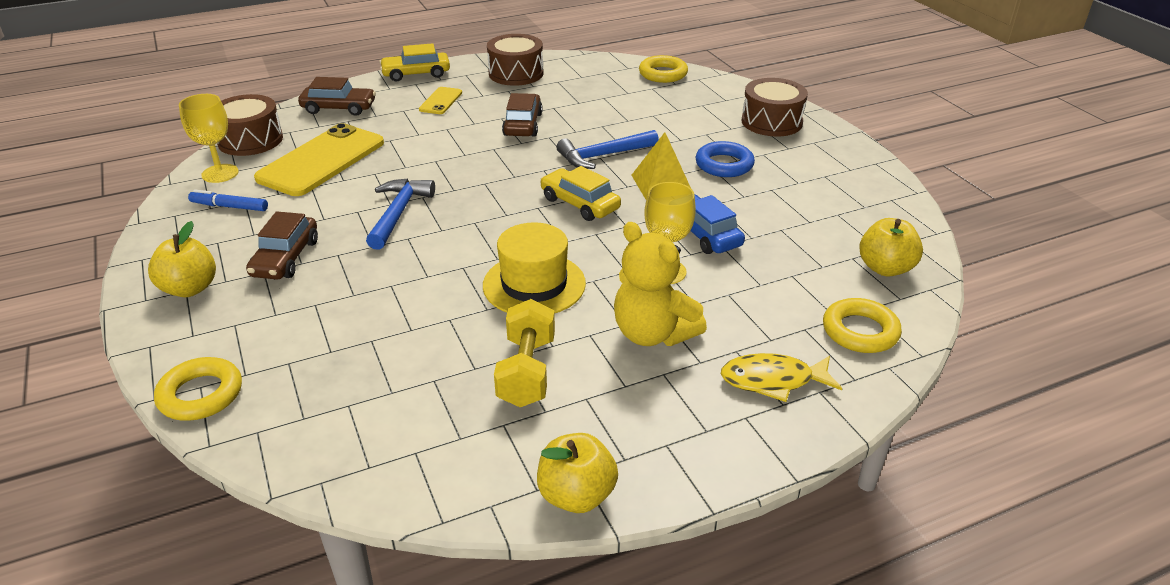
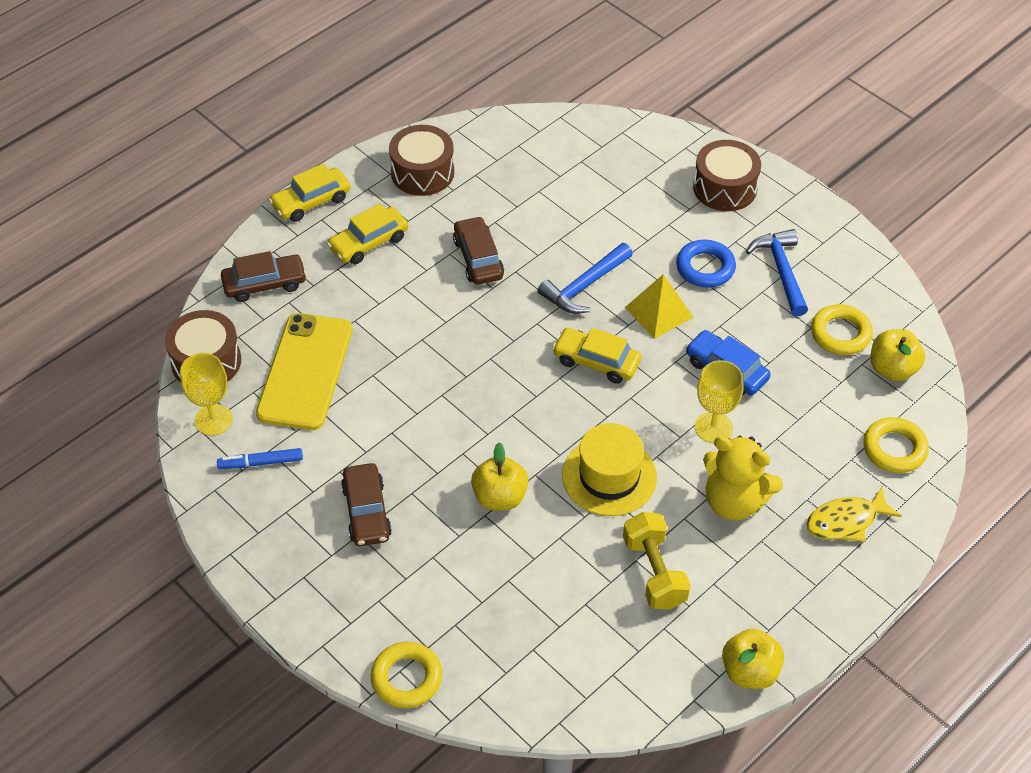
camera: 20 degrees left, 15 degrees up
yellow apple [148,221,216,297] -> yellow apple moved to [471,442,528,511]
blue hammer [366,179,435,250] -> blue hammer moved to [746,229,808,317]
yellow phone [419,87,462,114] -> yellow car [327,203,408,264]
yellow ring [639,55,688,83] -> yellow ring moved to [811,304,873,355]

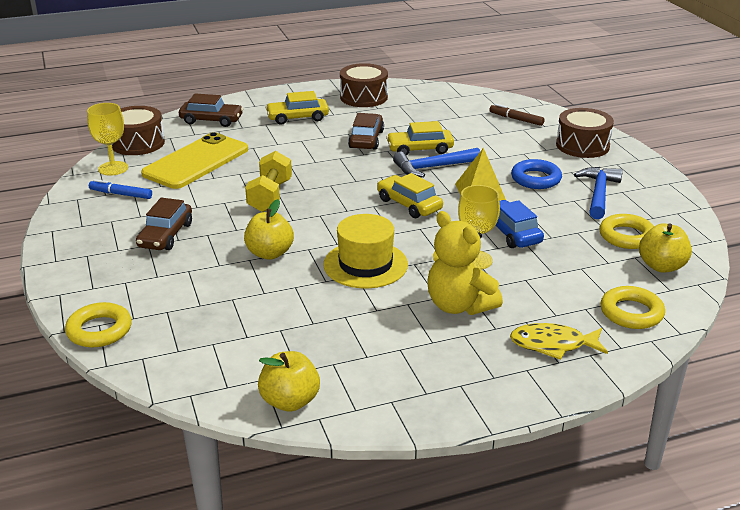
camera: 25 degrees right, 20 degrees down
yellow car [269,163,351,222] -> yellow car moved to [386,121,454,156]
yellow dumbbell [623,512,691,610] -> yellow dumbbell moved to [245,151,292,212]
yellow apple [722,629,784,689] -> yellow apple moved to [258,351,320,412]
none -> brown marker [489,104,545,126]

